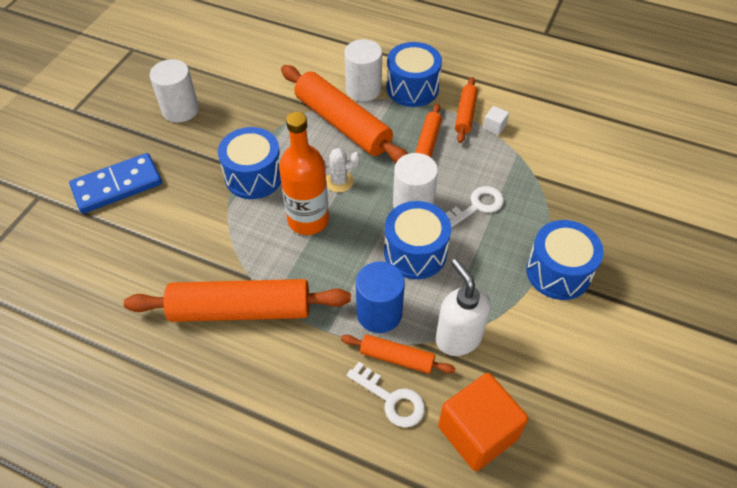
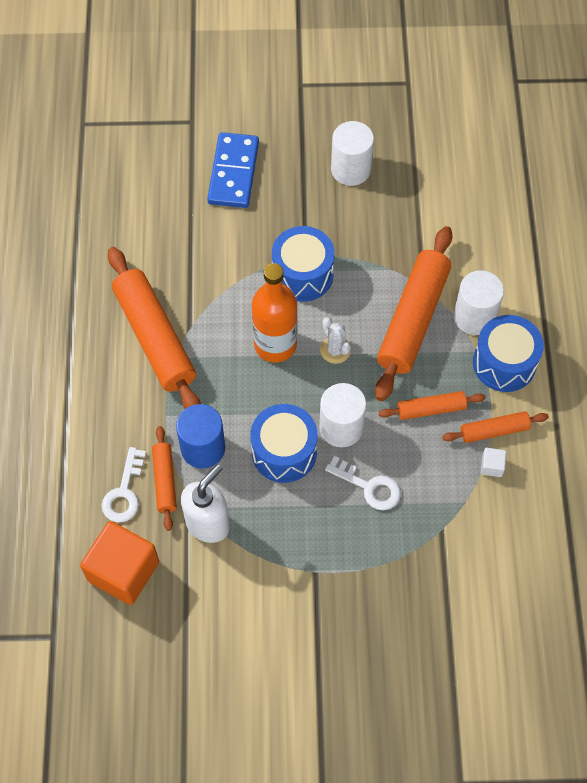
camera: 65 degrees right, 10 degrees up
blue domino [69,153,162,214] -> blue domino turned 60 degrees clockwise [207,132,259,208]
blue drum [526,220,604,300] -> none

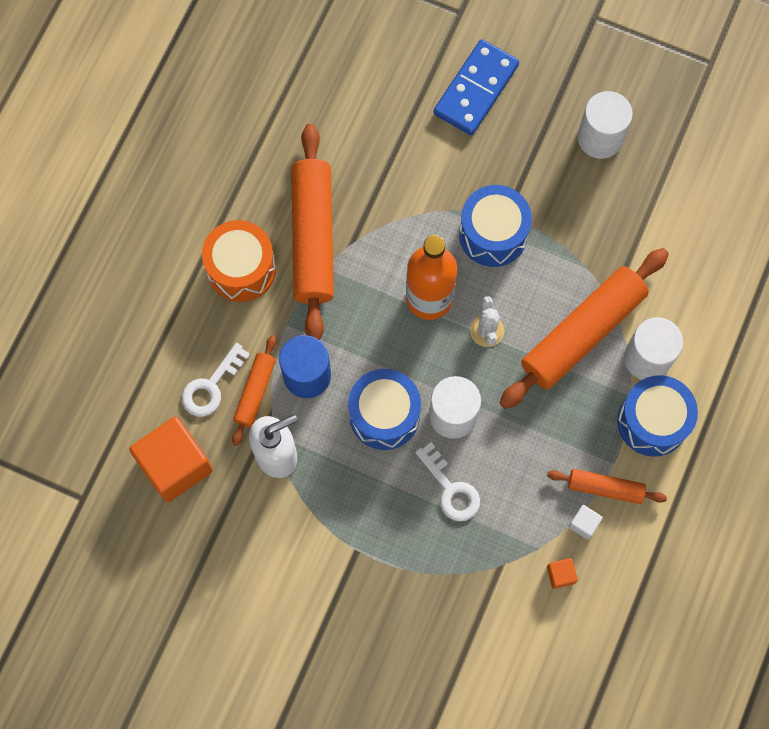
camera: 25 degrees right, 10 degrees up
orange rolling pin [379,391,486,420] -> none
none -> orange drum [202,220,276,302]
none -> orange cube [547,558,578,589]

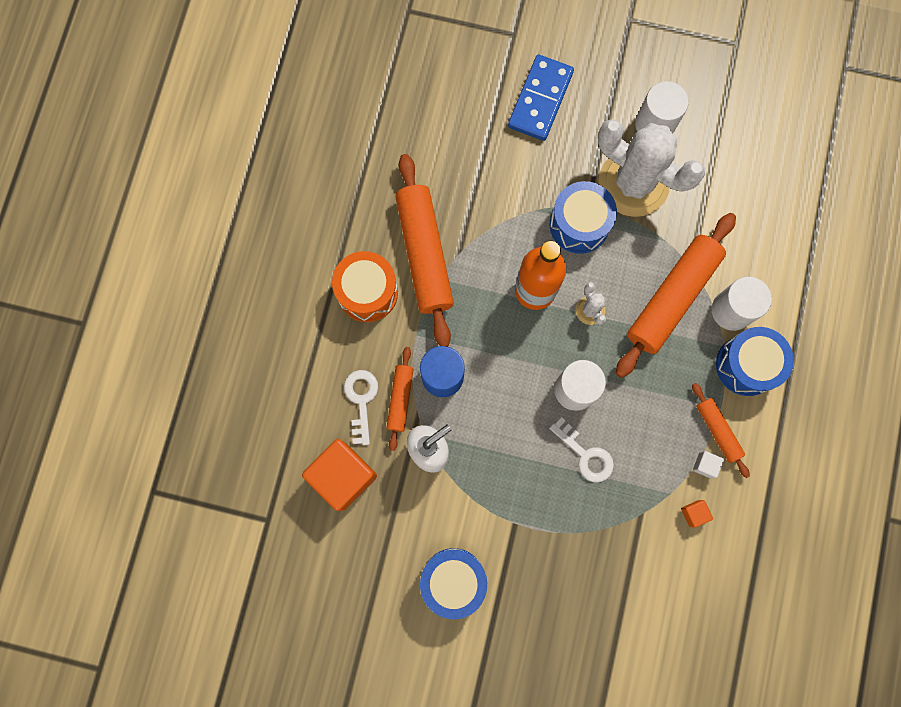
camera: 10 degrees left, 5 degrees up
white key [182,343,250,417] -> white key turned 150 degrees clockwise [344,370,378,445]
blue drum [348,369,421,450] -> blue drum moved to [420,548,487,619]
orange rolling pin [547,469,667,504] -> orange rolling pin turned 60 degrees clockwise [692,383,750,478]
none -> white cactus [598,119,705,217]

